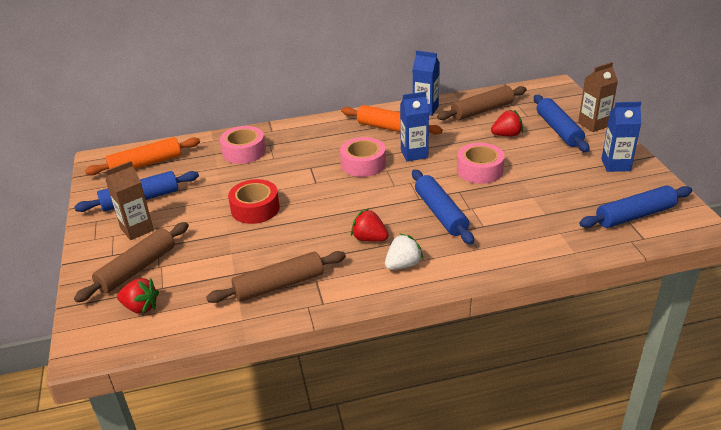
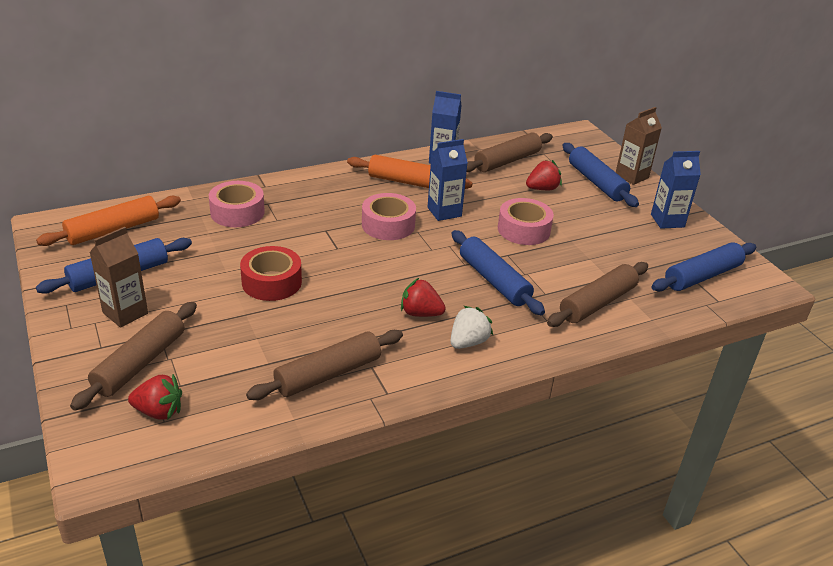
camera: 15 degrees left, 0 degrees up
none -> brown rolling pin [547,262,648,327]

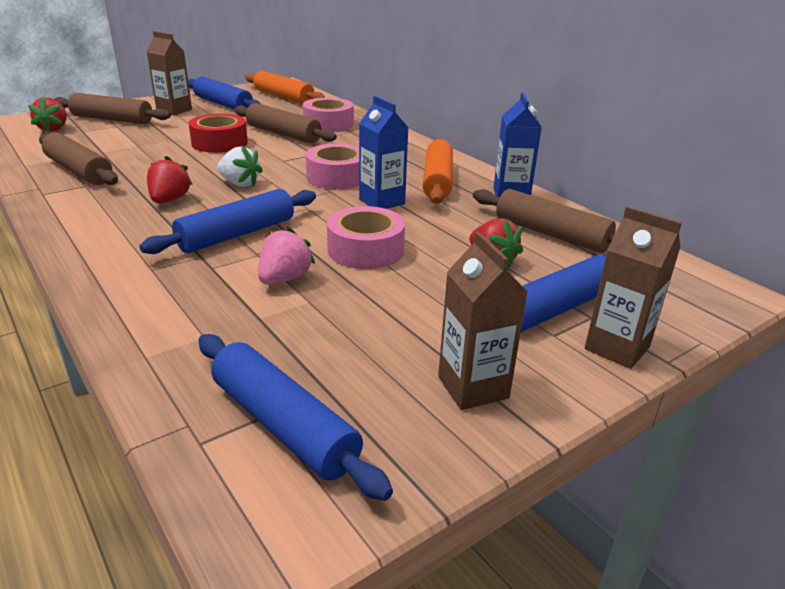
camera: 80 degrees right, 5 degrees down
white strawberry [451,306,493,349] -> white strawberry moved to [217,146,263,187]
brown rolling pin [547,262,648,327] -> brown rolling pin moved to [234,103,337,143]
blue carton [651,151,701,229] -> brown carton [438,231,527,410]
none -> pink strawberry [258,226,315,285]

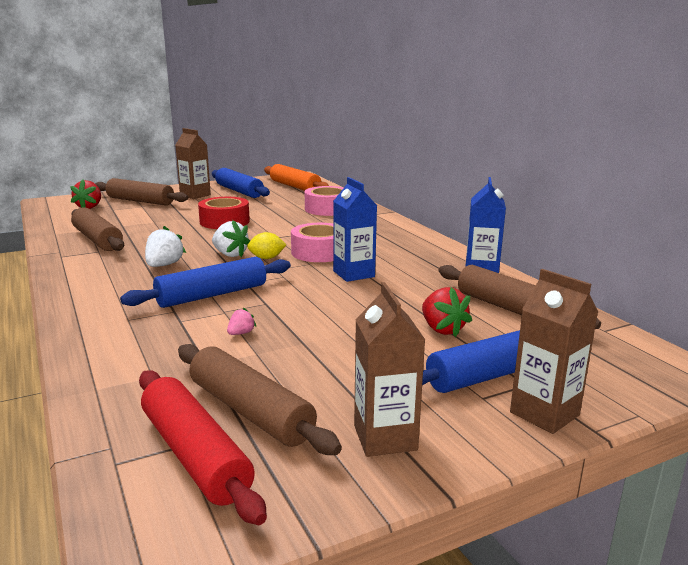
camera: 10 degrees right, 10 degrees down
red strawberry [147,156,193,203] -> white strawberry [145,226,186,267]
blue rolling pin [199,334,393,501] -> red rolling pin [139,370,267,525]
brown rolling pin [234,103,337,143] -> brown rolling pin moved to [178,344,342,455]
pink strawberry [258,226,315,285] -> pink strawberry [227,308,256,335], size x0.53
pink tape [327,206,405,269] -> none
orange rolling pin [423,138,453,204] -> none
none -> yellow lemon [247,232,286,259]

